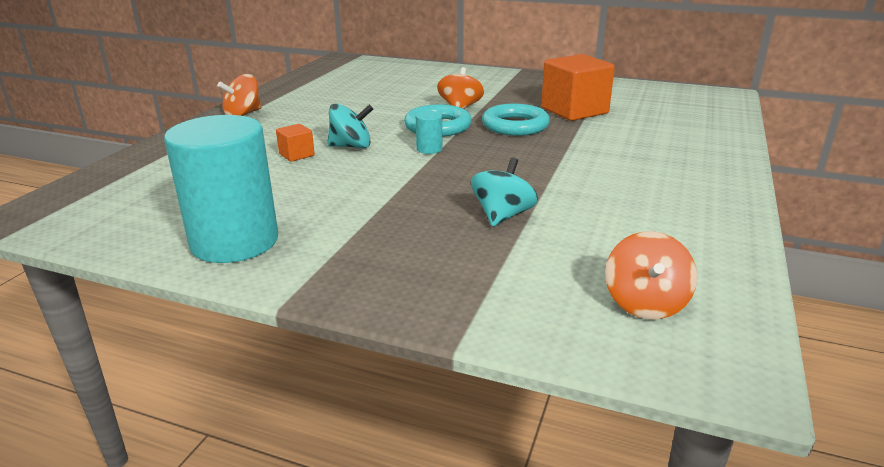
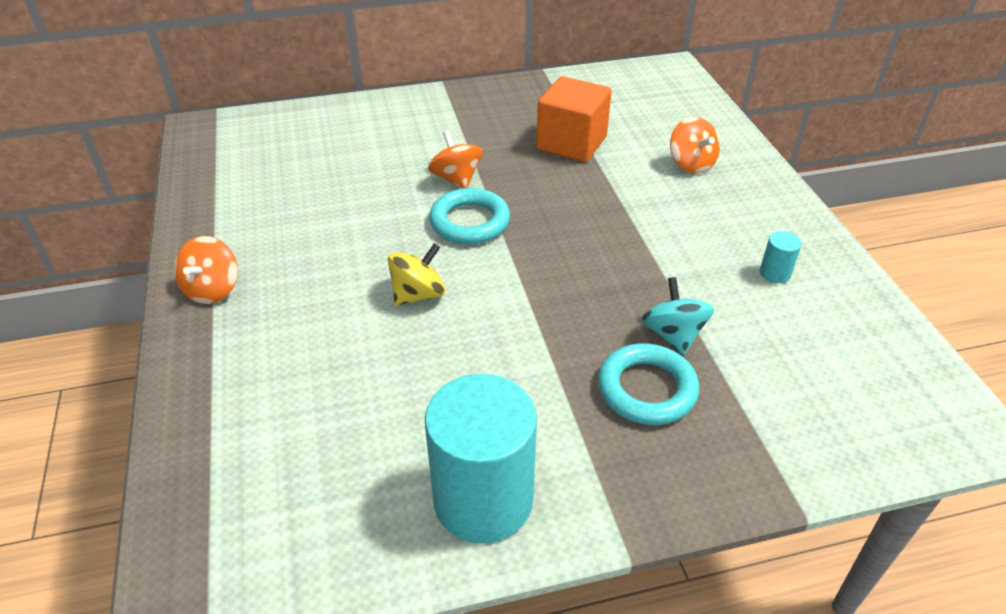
camera: 35 degrees left, 15 degrees up
orange cube [276,124,315,162] -> none
turquoise spinning top [328,104,373,148] -> yellow spinning top [388,243,446,306]
turquoise cylinder [416,111,443,154] -> turquoise cylinder moved to [760,231,802,283]
turquoise ring [482,104,550,136] -> turquoise ring moved to [598,343,699,425]
orange spinning top [605,231,697,319] -> orange spinning top moved to [670,117,720,174]

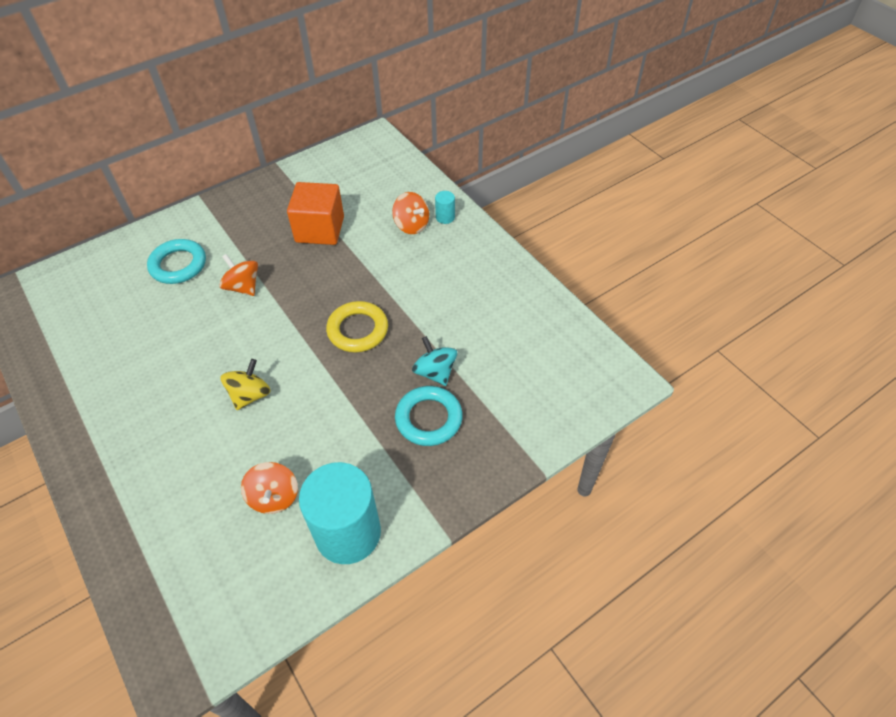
camera: 20 degrees left, 10 degrees up
orange spinning top [174,236,238,304] -> orange spinning top moved to [241,462,298,514]
turquoise ring [429,188,510,244] -> turquoise ring moved to [147,239,206,284]
turquoise cylinder [760,231,802,283] -> turquoise cylinder moved to [435,191,455,224]
none -> yellow ring [326,301,388,352]

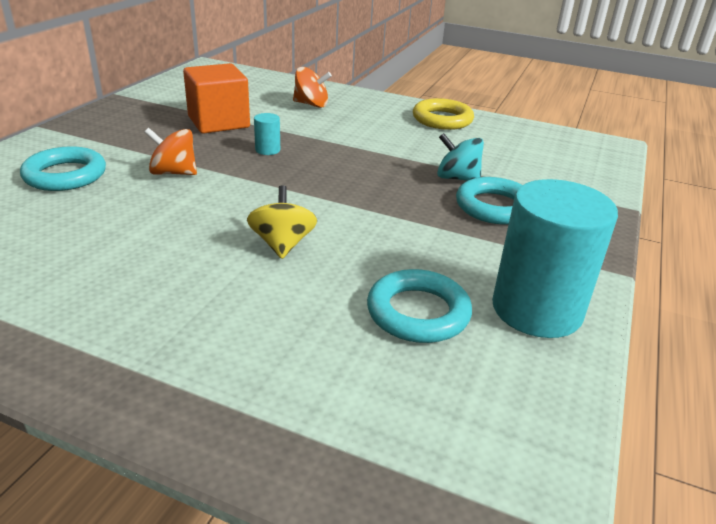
camera: 35 degrees left, 20 degrees down
orange spinning top [241,462,298,514] -> turquoise ring [367,269,472,343]
yellow ring [326,301,388,352] -> yellow ring moved to [413,98,474,130]
turquoise cylinder [435,191,455,224] -> turquoise cylinder moved to [254,113,280,155]

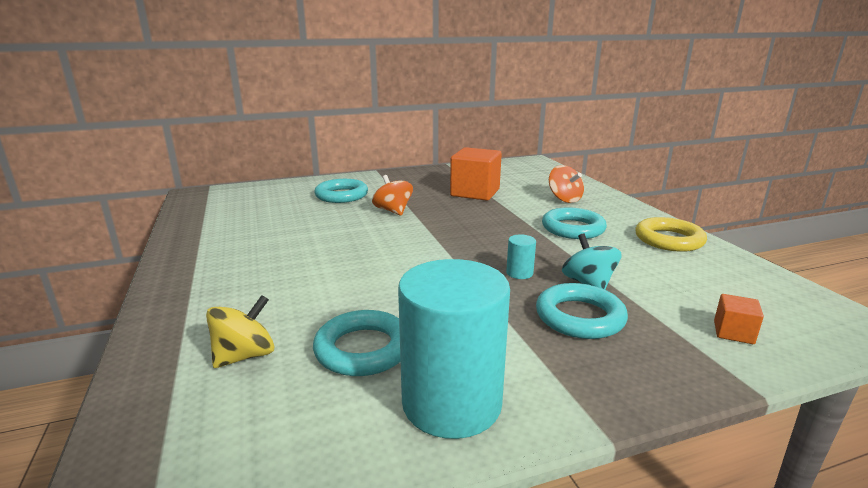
camera: 50 degrees right, 10 degrees down
yellow spinning top [247,185,317,259] -> yellow spinning top moved to [206,295,275,368]
turquoise cylinder [254,113,280,155] -> turquoise cylinder moved to [506,235,536,279]
none -> turquoise ring [542,207,607,239]
none -> orange cube [714,294,764,344]

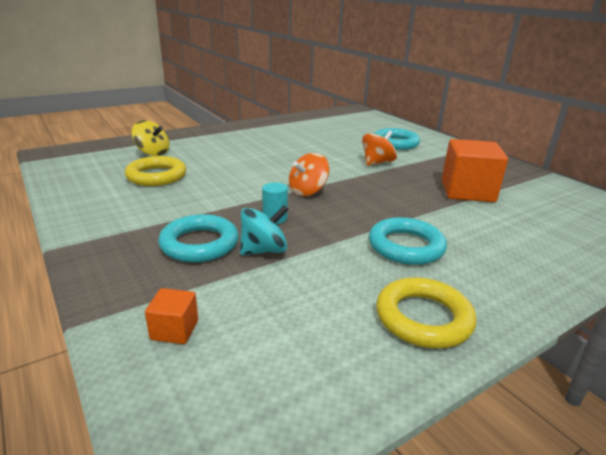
camera: 75 degrees right, 5 degrees up
turquoise ring [313,310,401,376] -> yellow ring [125,156,186,186]
turquoise cylinder [398,259,510,439] -> none
orange spinning top [549,165,584,203] -> orange spinning top moved to [289,153,329,196]

